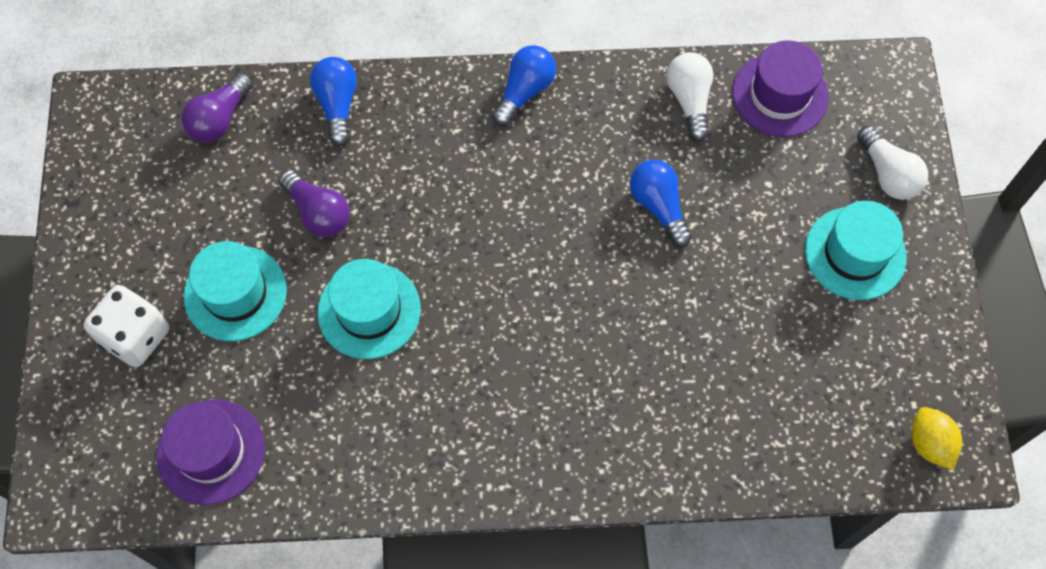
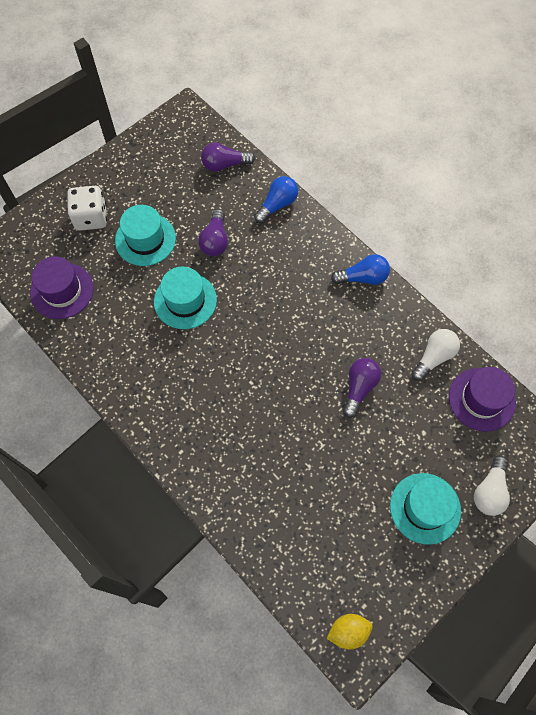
camera: 50 degrees right, 0 degrees up
blue light bulb [630,160,692,247] -> purple light bulb [343,358,381,418]
yellow lemon [911,407,962,470] -> yellow lemon turned 45 degrees clockwise [327,614,373,649]

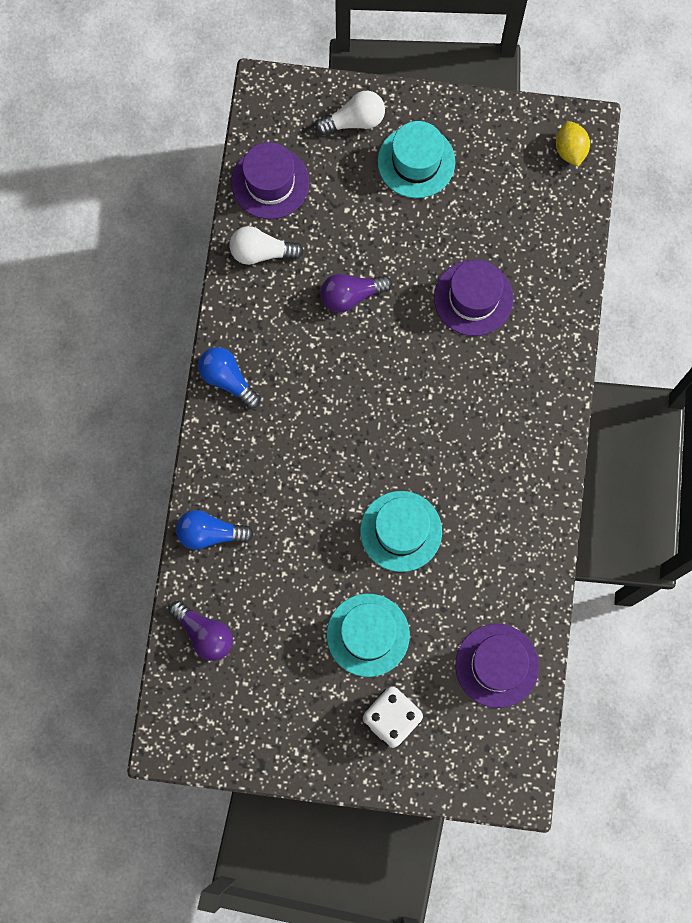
camera: 130 degrees left, 10 degrees up
purple light bulb [198,209,228,256] -> none
yellow lemon [327,614,373,649] -> yellow lemon turned 45 degrees clockwise [556,121,590,167]
none -> purple hat [434,260,513,336]

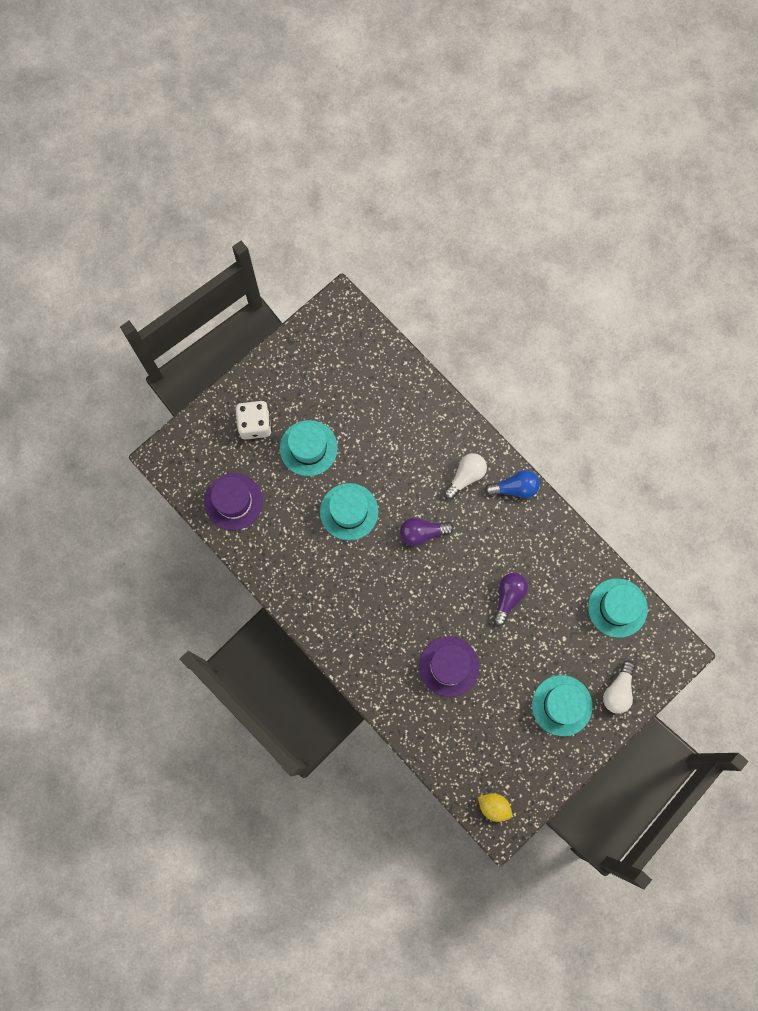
camera: 130 degrees right, 0 degrees up
purple light bulb [169,601,233,661] -> purple light bulb moved to [400,518,454,546]
blue light bulb [176,510,254,550] -> none
white light bulb [230,226,304,265] -> white light bulb moved to [444,453,487,499]
purple hat [231,142,309,219] -> turquoise hat [588,578,648,638]

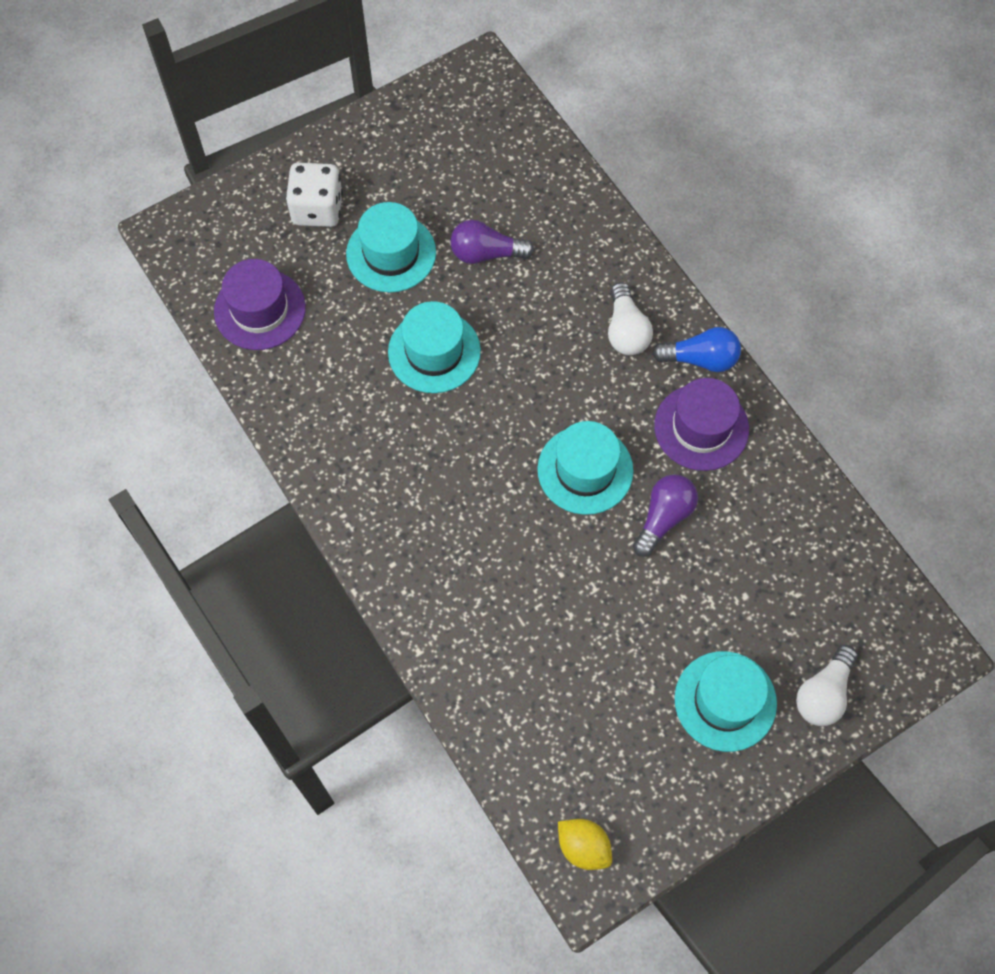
camera: 10 degrees right, 10 degrees down
purple light bulb [400,518,454,546] -> purple light bulb moved to [450,220,534,264]
purple hat [419,636,479,697] -> purple hat moved to [654,378,749,471]
white light bulb [444,453,487,499] -> white light bulb turned 120 degrees clockwise [608,282,653,355]
turquoise hat [588,578,648,638] -> turquoise hat moved to [537,421,633,515]

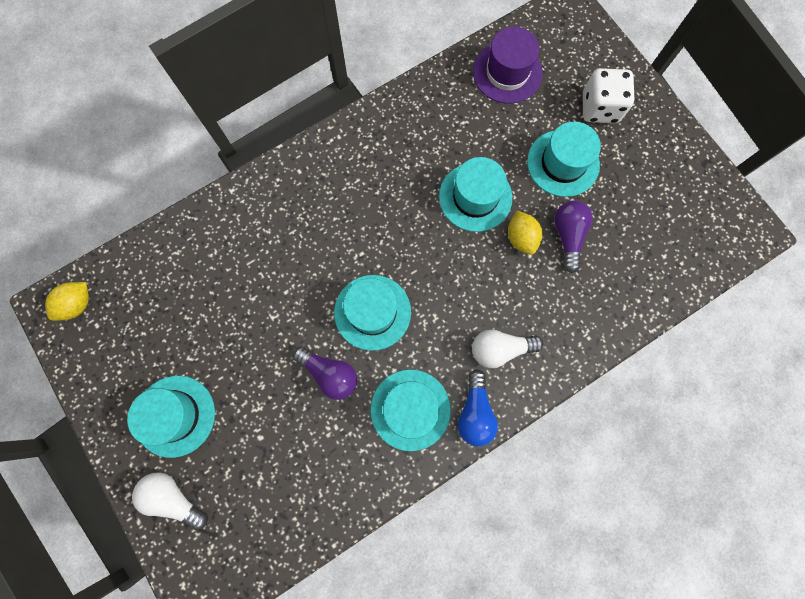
camera: 90 degrees right, 10 degrees up
purple hat [654,378,749,471] -> turquoise hat [370,369,451,451]
none -> yellow lemon [508,211,542,255]

